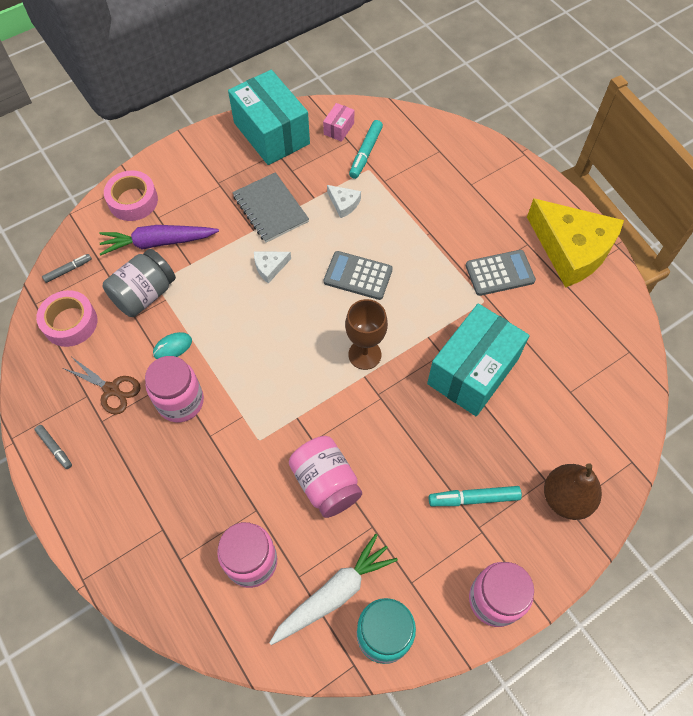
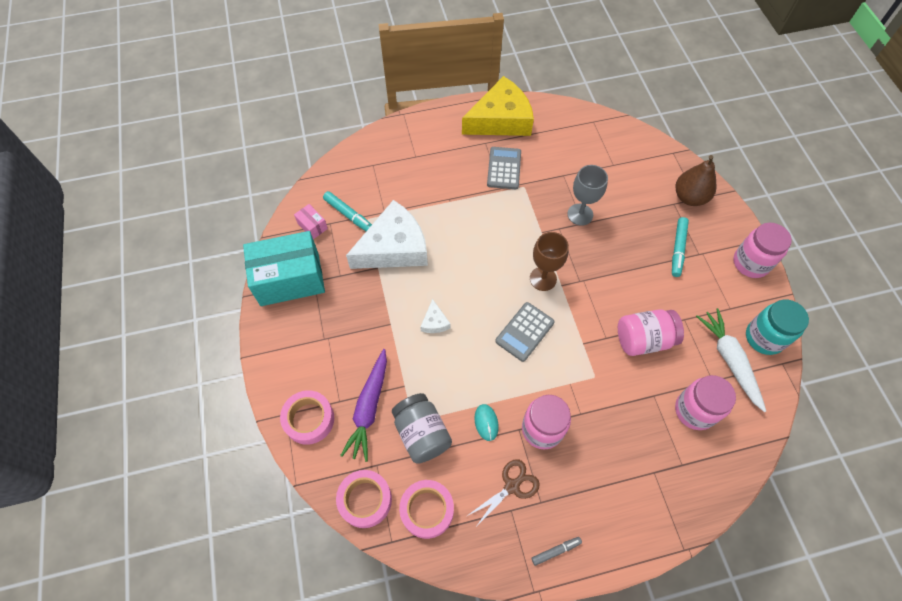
camera: 70 degrees left, 0 degrees up
grey marker [42,254,92,283] -> pink tape [336,470,392,528]
grey notebook [232,172,309,243] -> none
grey calculator [324,251,393,300] -> grey calculator moved to [495,302,555,362]
white cheese [327,185,361,218] -> white cheese [346,200,428,269], size x2.47
turquoise box [427,303,529,416] -> grey goblet [567,165,608,226]

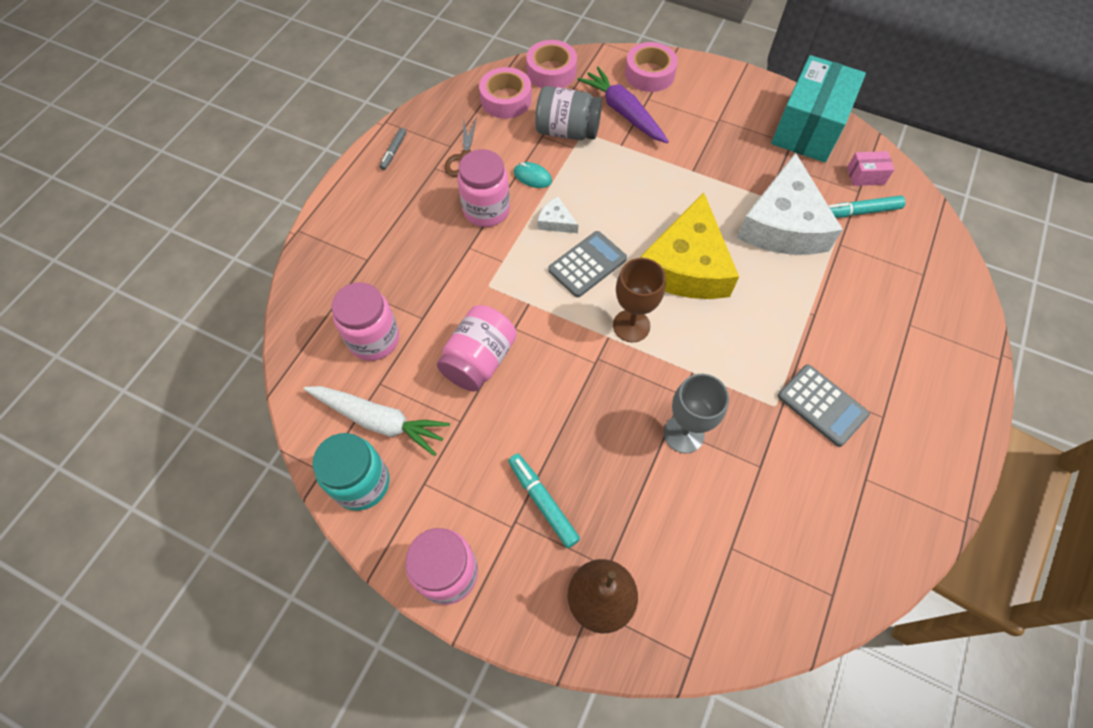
camera: 130 degrees right, 0 degrees up
white cheese [420,299,451,333] -> white cheese moved to [538,197,578,233]
yellow cheese [462,76,534,136] -> yellow cheese moved to [640,193,739,299]
grey calculator [495,302,555,362] -> grey calculator turned 60 degrees clockwise [548,231,627,297]

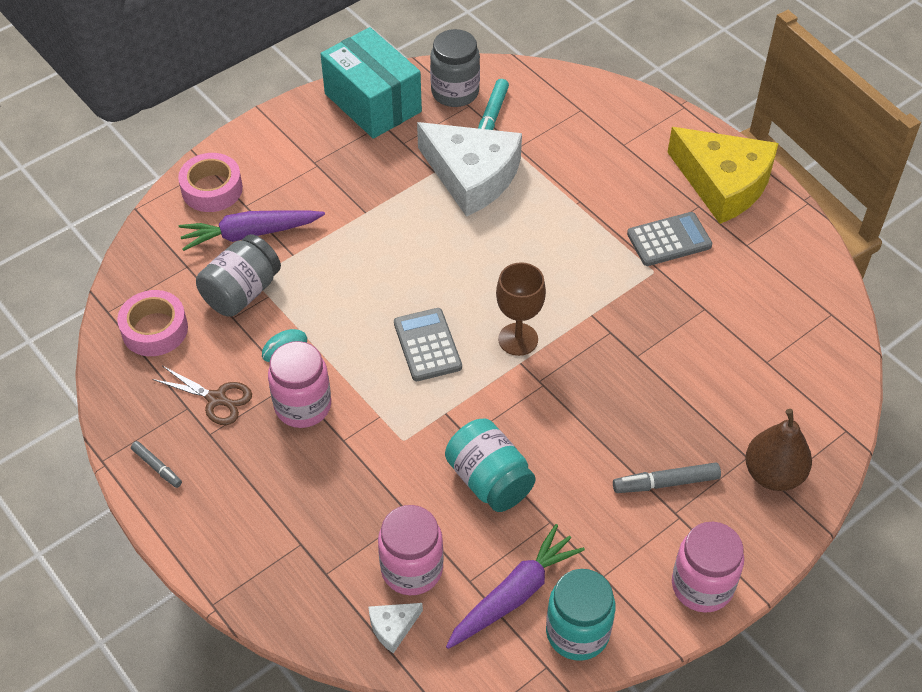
camera: 65 degrees left, 10 degrees down
white carrot [304,386,450,456] -> purple carrot [446,524,585,649]
pink jar [437,305,517,392] -> turquoise jar [445,419,536,512]
turquoise marker [508,454,580,548] -> grey marker [613,463,721,493]
pink tape [526,40,577,88] -> none
white cheese [538,197,578,233] -> white cheese moved to [368,603,423,653]
yellow cheese [640,193,739,299] -> yellow cheese moved to [667,127,778,224]
grey goblet [664,374,729,453] -> none
pink box [847,151,895,186] -> grey jar [430,29,480,107]

